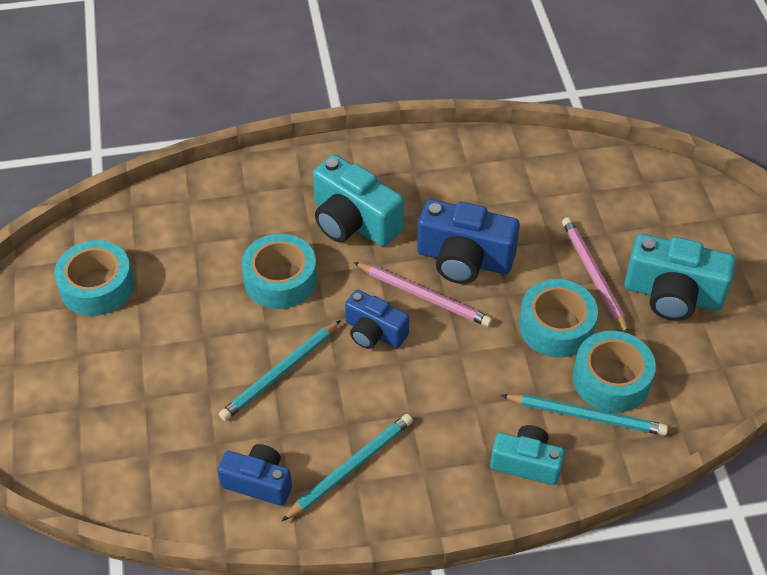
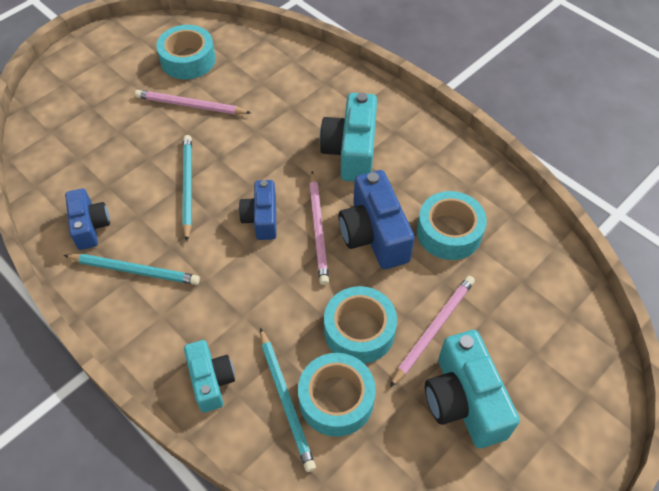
camera: 55 degrees right, 5 degrees up
turquoise pencil [219,320,341,421] -> turquoise pencil turned 75 degrees clockwise [182,135,192,241]
turquoise tape [242,234,317,309] -> turquoise tape moved to [417,191,487,260]
none -> pink pencil [135,90,251,114]

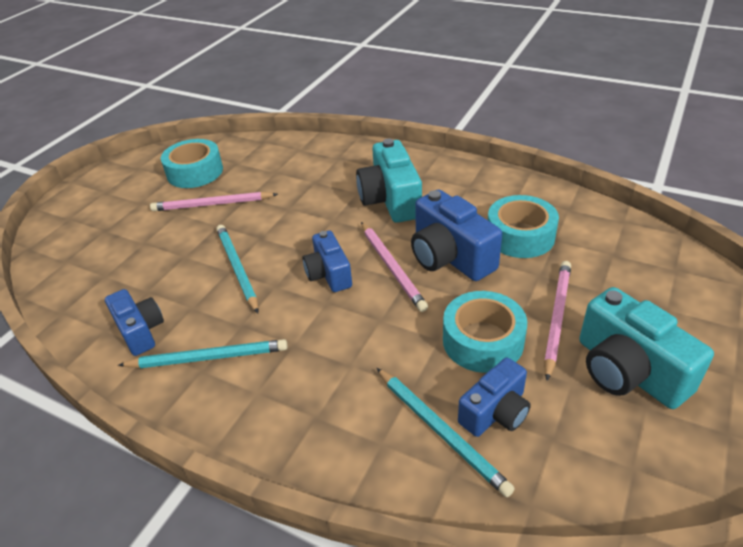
camera: 15 degrees left, 15 degrees down
turquoise camera [184,340,235,413] -> none
turquoise tape [298,353,376,437] -> blue camera [458,357,531,437]

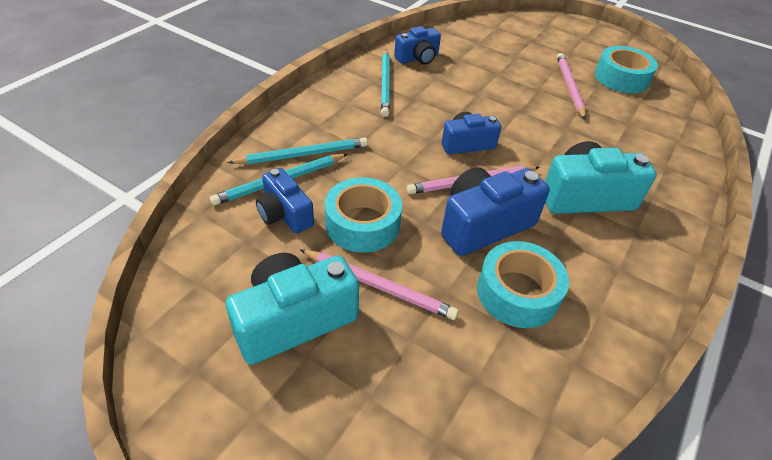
camera: 90 degrees right, 5 degrees up
turquoise pencil [216,225,259,313] -> turquoise pencil moved to [227,137,368,164]

